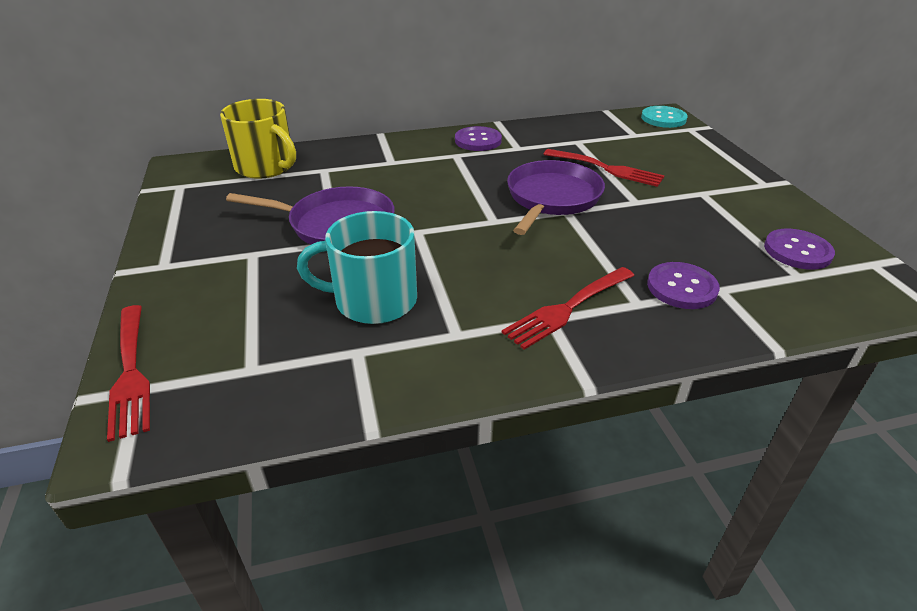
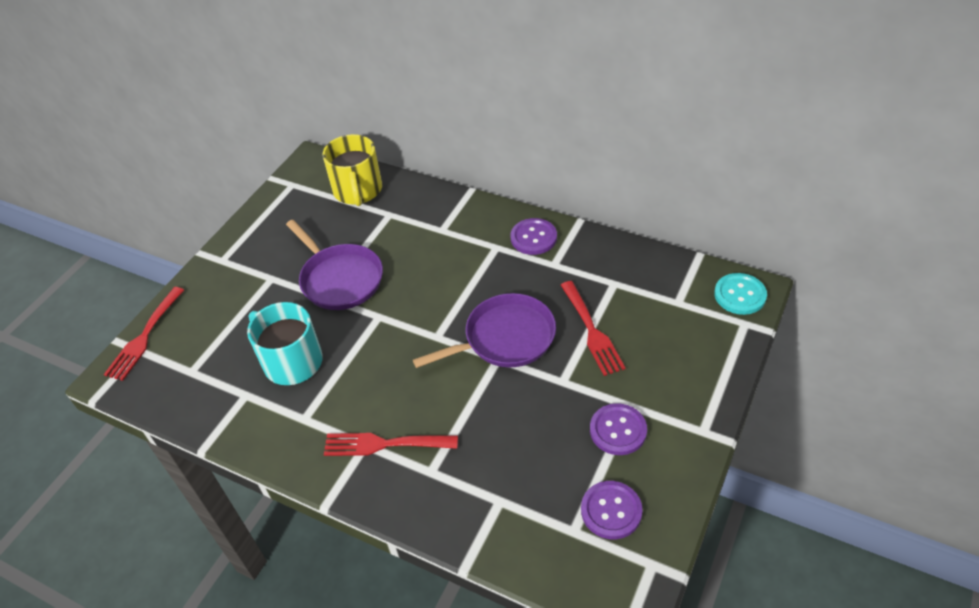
camera: 45 degrees right, 10 degrees up
purple button [647,262,720,309] -> purple button moved to [590,403,647,455]

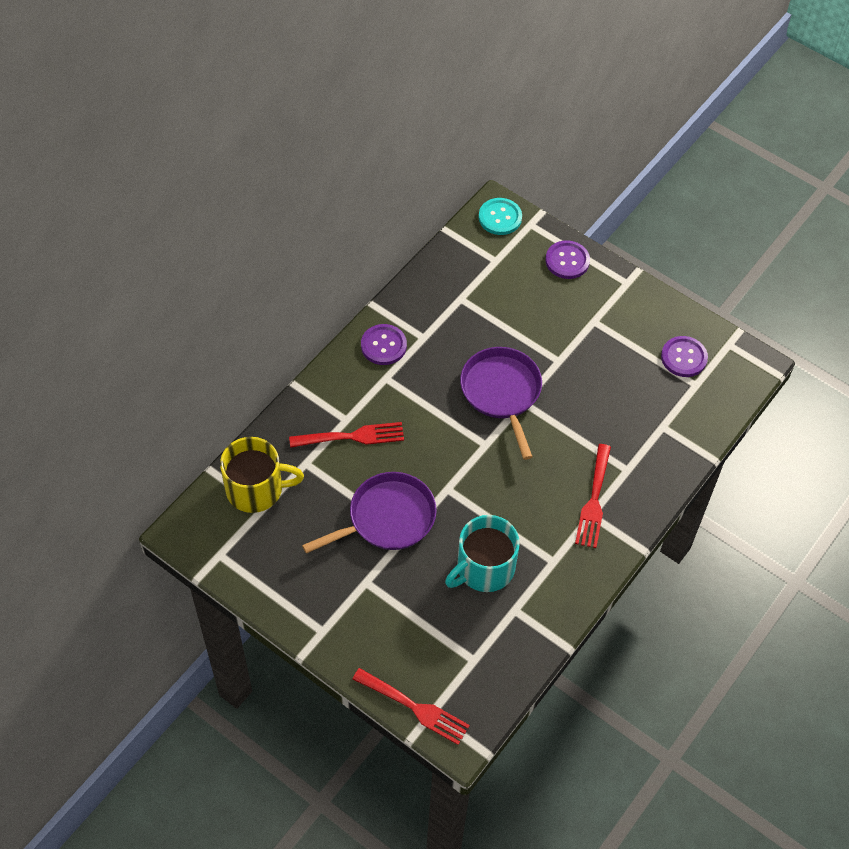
camera: 85 degrees left, 10 degrees up
red fork [561,281,626,376] -> red fork moved to [289,422,404,448]
purple button [590,403,647,455] -> purple button moved to [545,240,590,279]

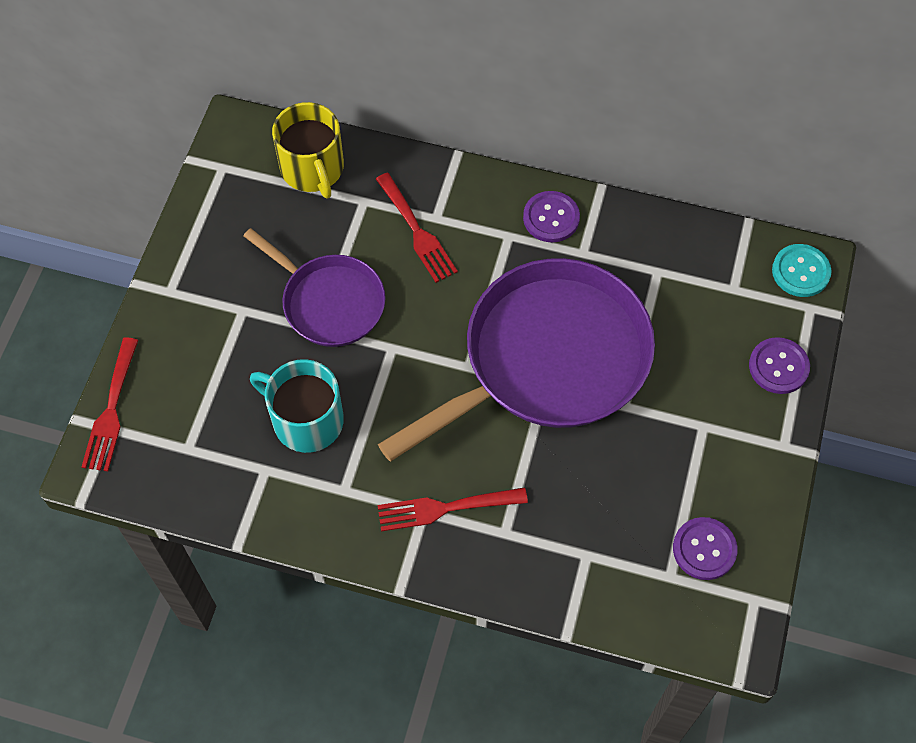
camera: 70 degrees right, 5 degrees up
purple pan [460,347,542,460] -> purple pan [378,258,655,461], size x1.78

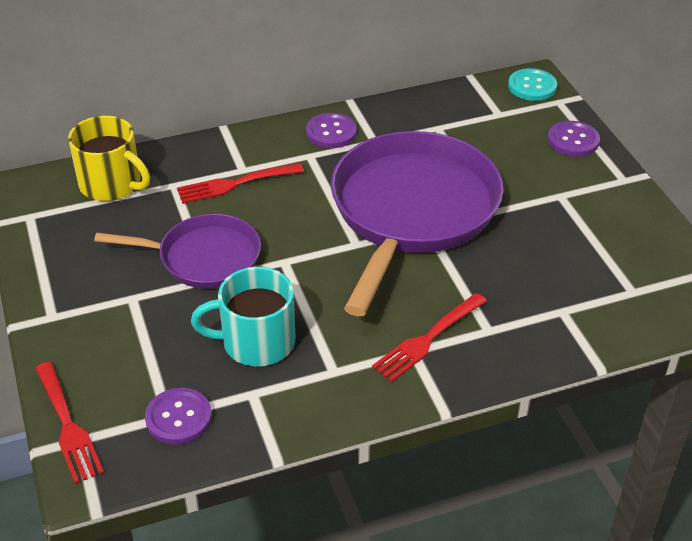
camera: 35 degrees left, 20 degrees down
red fork [376,173,458,283] -> red fork turned 135 degrees clockwise [177,163,304,204]
purple button [673,517,738,580] -> purple button moved to [145,388,212,444]

